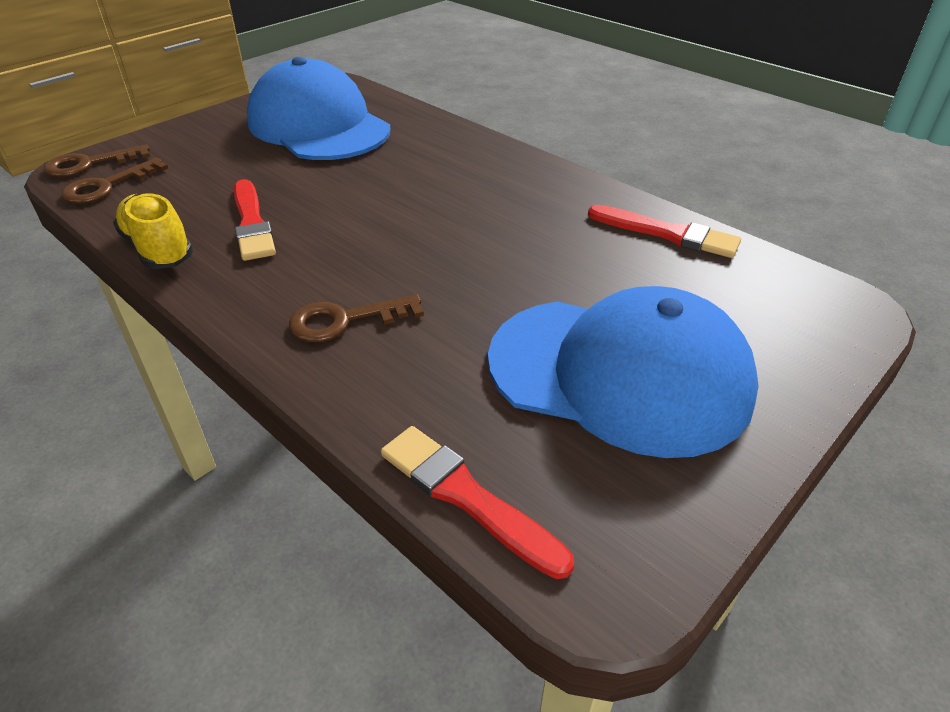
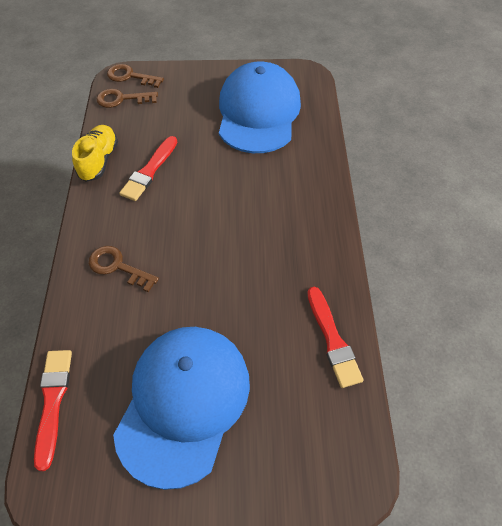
camera: 45 degrees right, 15 degrees up
blue cap [488,286,759,458] -> blue cap turned 135 degrees counterclockwise [113,327,250,490]

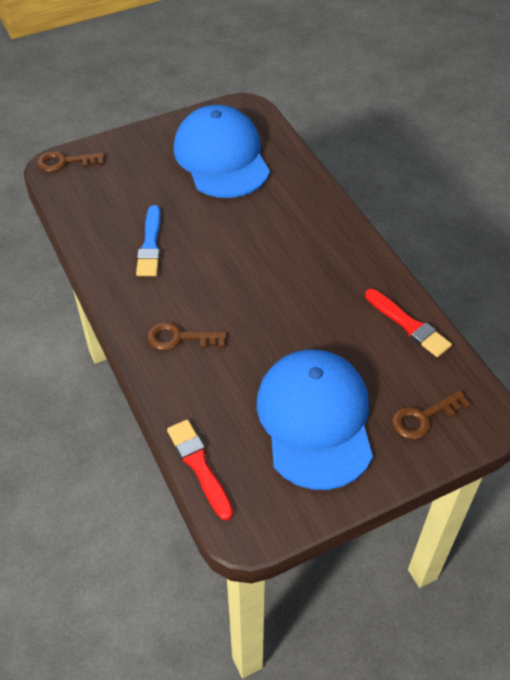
camera: 25 degrees left, 5 degrees down
yellow shoe [72,125,118,182] -> none
brown key [96,89,158,108] -> brown key moved to [392,390,471,439]
red brush [119,136,177,201] -> blue brush [136,205,161,276]

